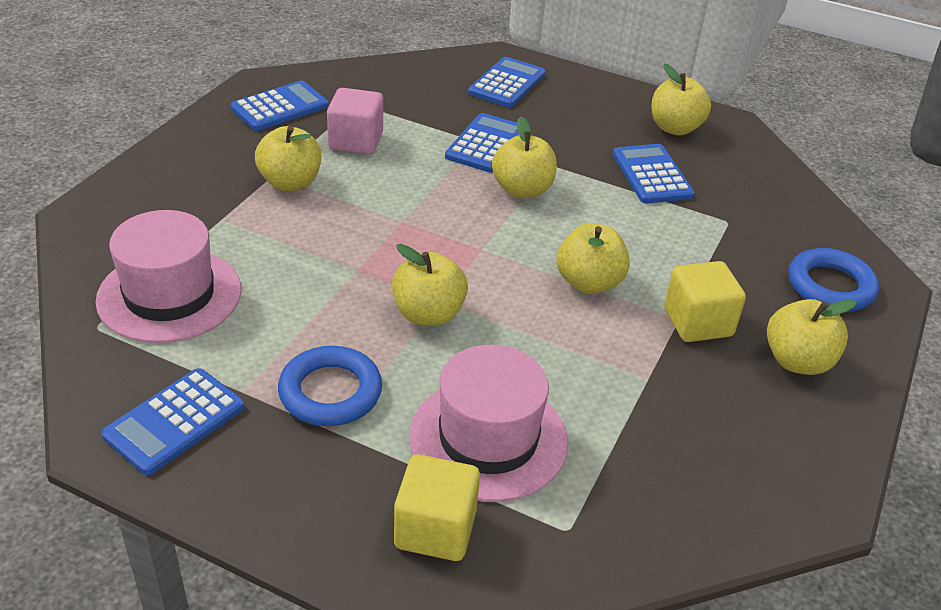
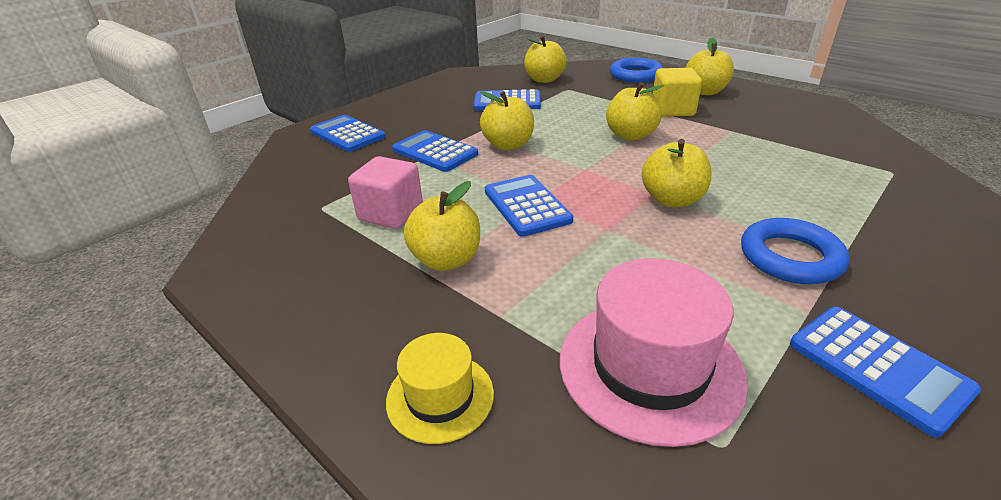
camera: 70 degrees left, 5 degrees down
blue calculator [230,81,329,131] -> blue calculator moved to [485,175,573,237]
yellow cube [394,454,480,561] -> none
pink hat [409,345,568,502] -> none
yellow apple [652,64,711,135] -> yellow apple moved to [524,36,567,83]
none -> yellow hat [386,333,494,444]

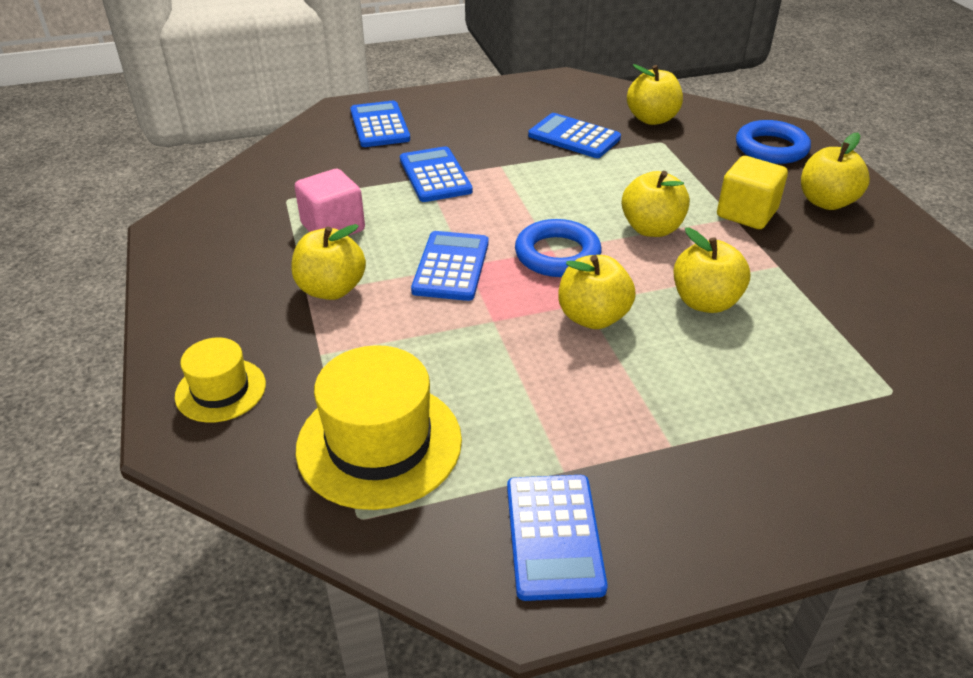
camera: 30 degrees right, 5 degrees up
yellow apple [480,91,534,150] -> yellow apple moved to [674,228,750,313]
pink hat [560,258,748,447] -> yellow hat [296,345,462,510]
blue ring [741,218,850,284] -> blue ring moved to [515,219,601,277]

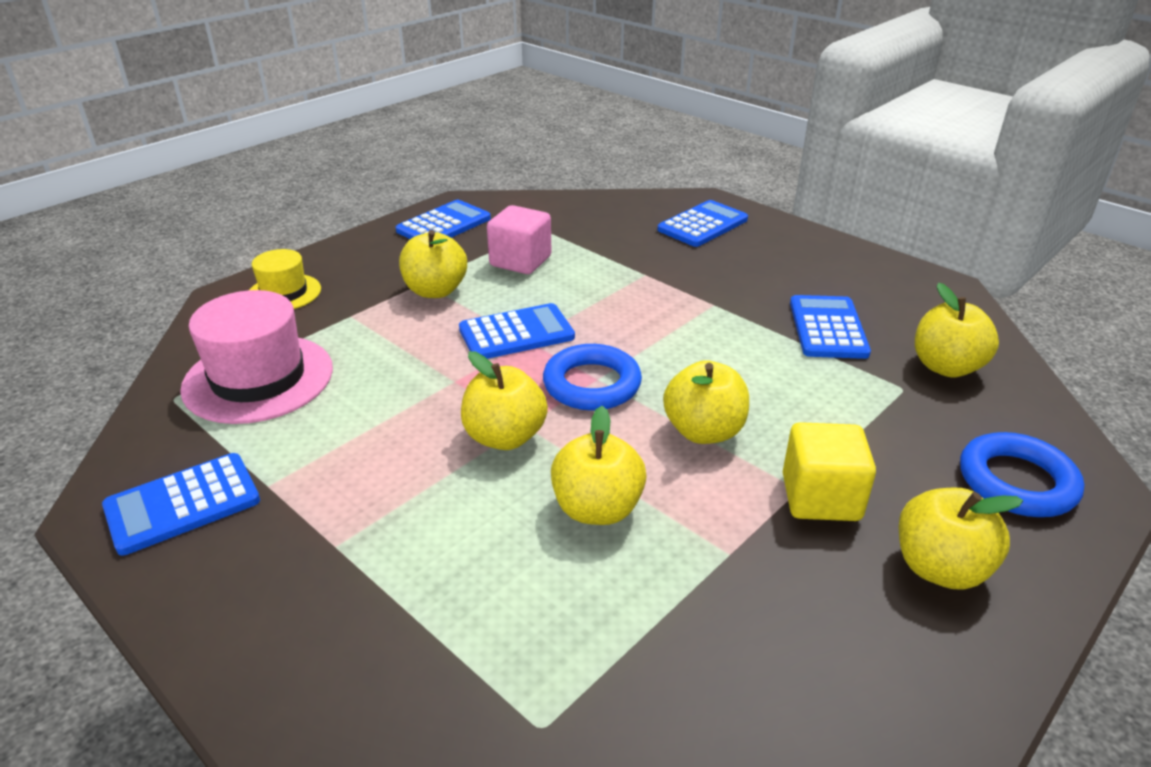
camera: 60 degrees right, 5 degrees down
yellow hat [296,345,462,510] -> pink hat [180,290,333,424]
blue calculator [400,146,473,202] -> blue calculator moved to [396,200,491,239]

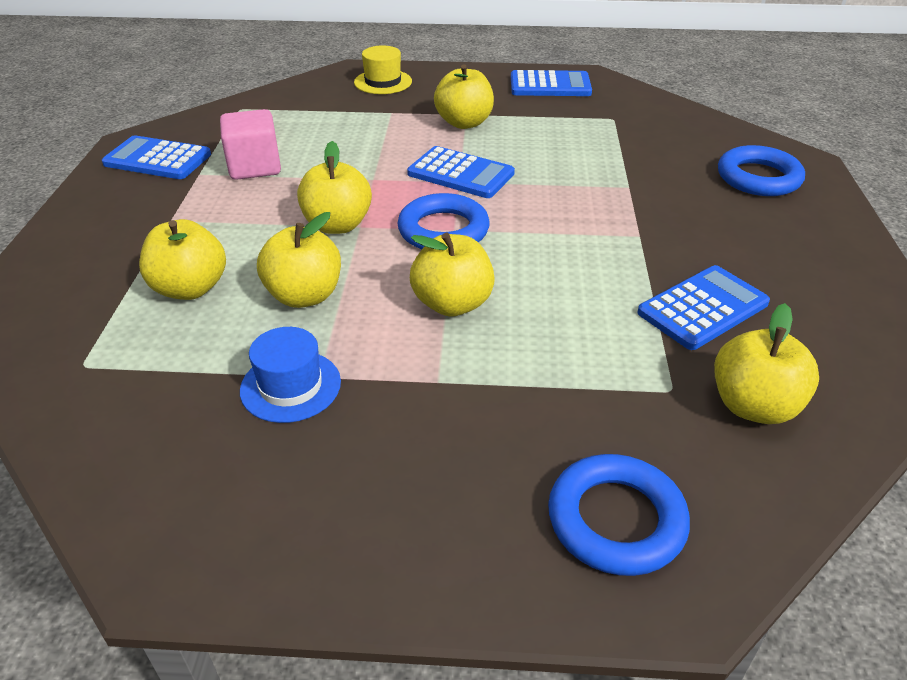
camera: 50 degrees right, 5 degrees up
pink hat [180,290,333,424] -> none
pink cube [487,205,551,274] -> pink cube moved to [220,109,281,180]
blue calculator [658,200,748,247] -> blue ring [718,145,805,196]
yellow cube [783,422,876,521] -> none
yellow apple [899,488,1023,590] -> yellow apple moved to [139,219,226,300]
none -> blue hat [240,327,341,423]

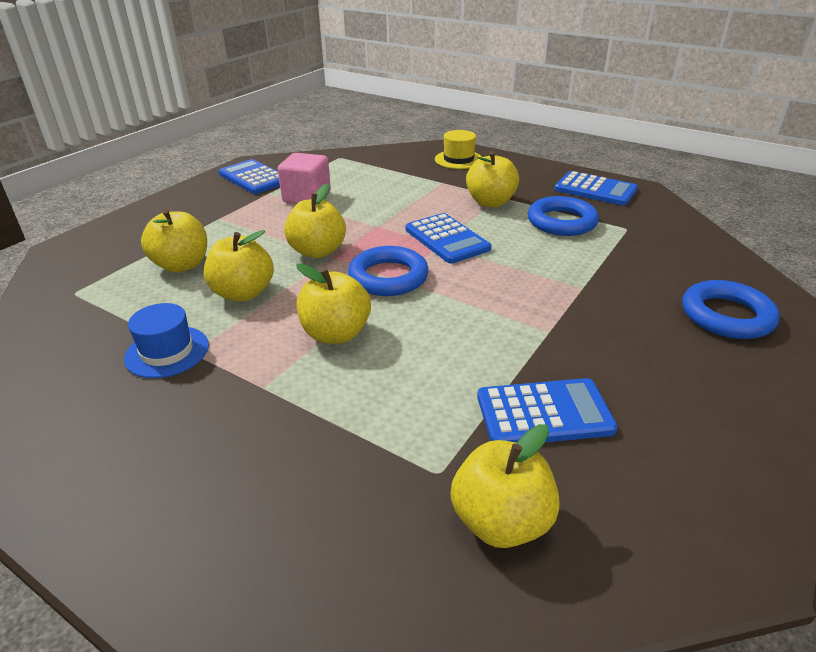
camera: 30 degrees right, 5 degrees down
blue ring [548,454,690,576] -> blue ring moved to [528,196,599,236]

